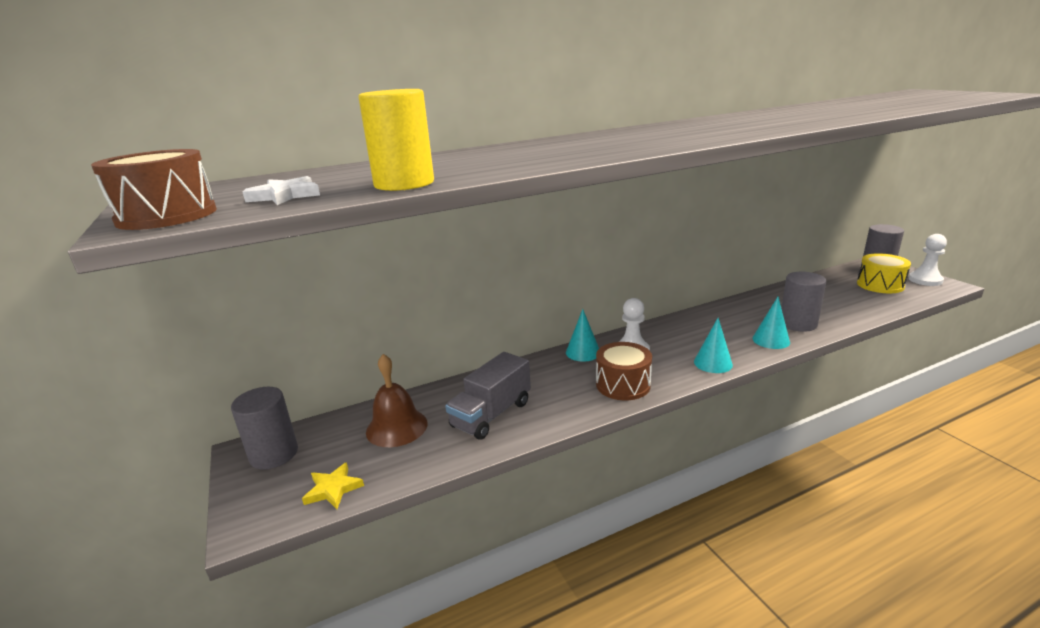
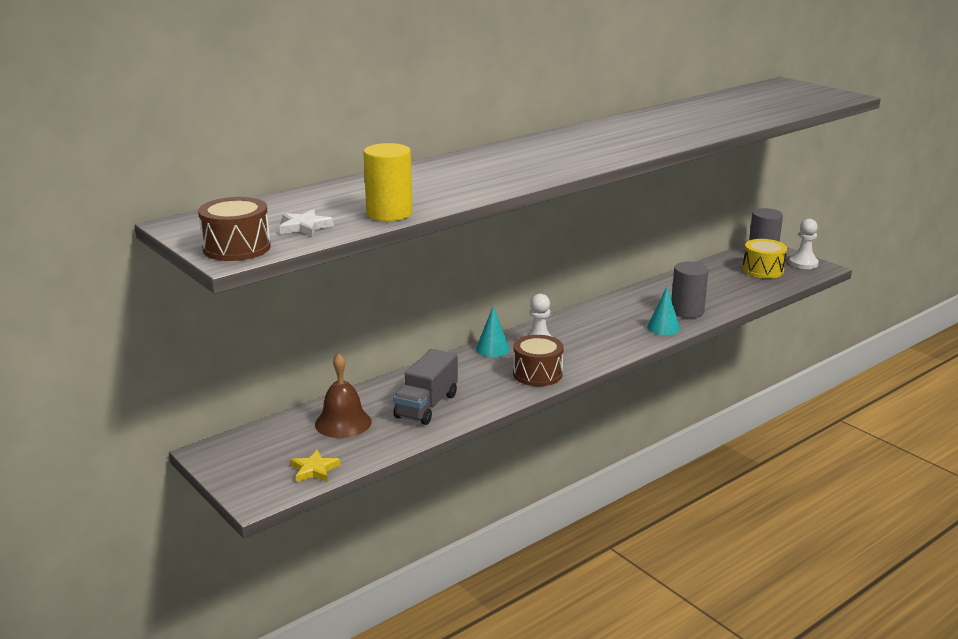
camera: 15 degrees left, 0 degrees up
grey cylinder [231,387,298,470] -> none
turquoise cone [694,318,733,373] -> none

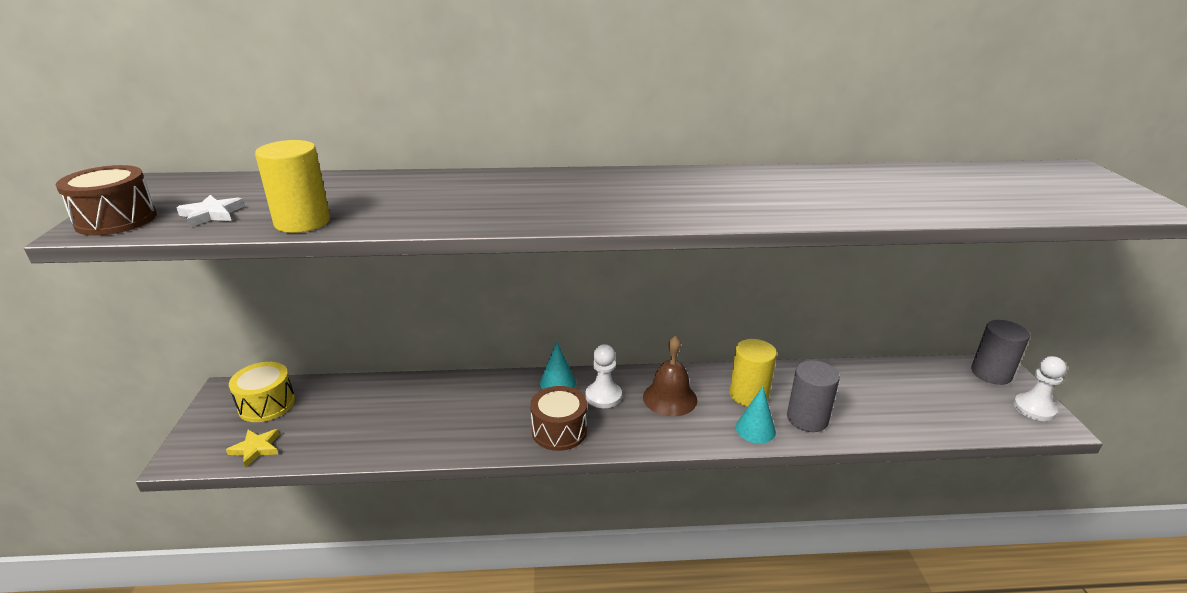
camera: 35 degrees right, 5 degrees up
brown bell [315,353,372,438] -> brown bell moved to [643,336,697,416]
grey truck [393,349,458,425] -> none
yellow drum [742,239,787,278] -> yellow drum moved to [229,362,295,422]
none -> yellow cylinder [730,339,777,407]

